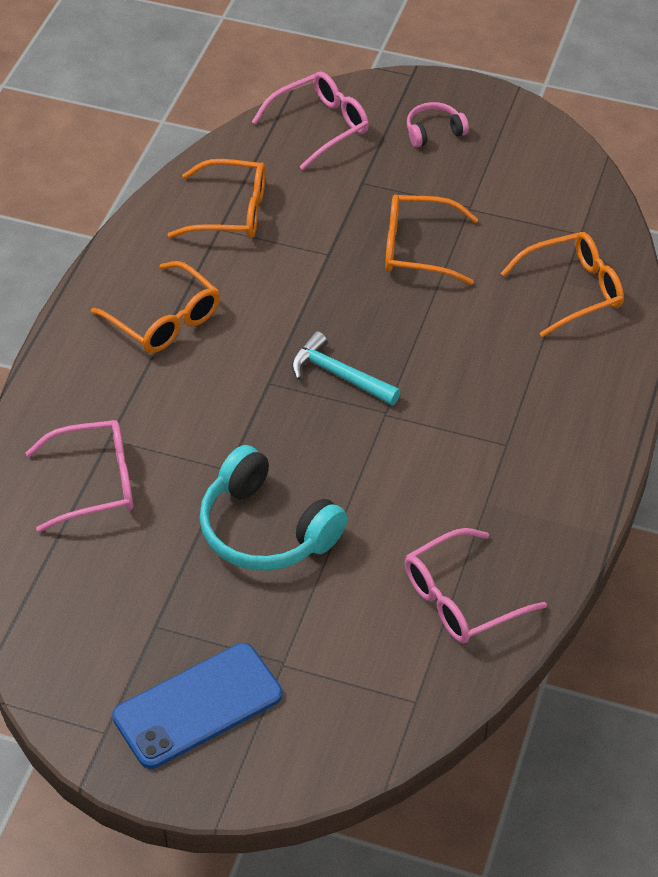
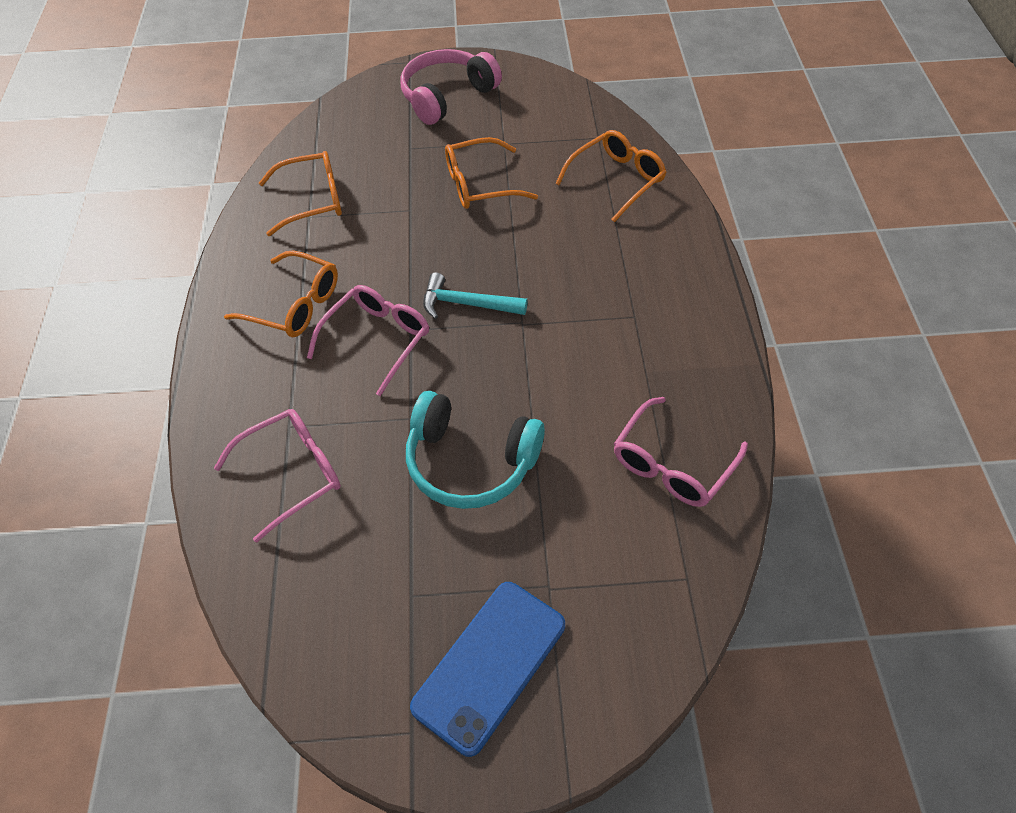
camera: 20 degrees left, 5 degrees up
pink glasses [252,71,369,170] -> pink glasses moved to [307,285,429,396]
pink headphones [407,102,469,147] -> pink headphones [400,49,502,125], size x1.94

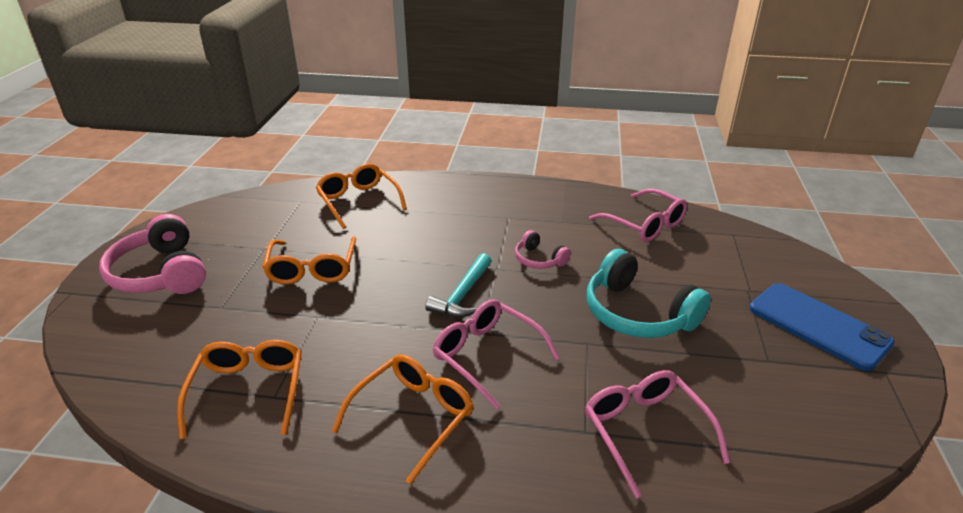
camera: 80 degrees left, 20 degrees down
turquoise headphones [406,391,545,509] -> turquoise headphones turned 105 degrees clockwise [587,249,711,338]
none -> pink headphones [515,230,571,269]

